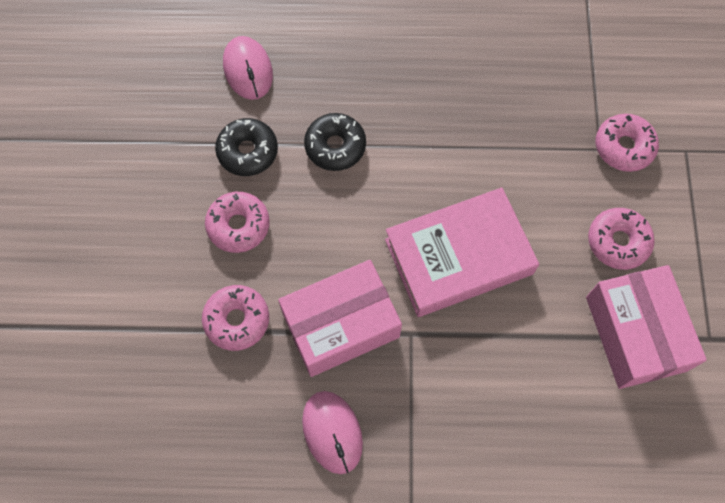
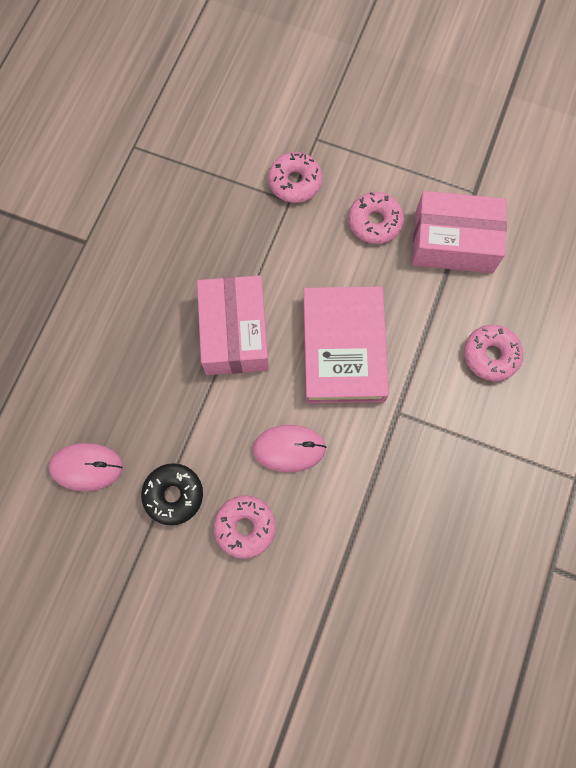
camera: 70 degrees left, 5 degrees up
pink donut [202,285,269,351] -> pink donut moved to [464,325,523,381]
pink box [278,260,402,377] -> pink box moved to [197,275,269,375]
pink mouse [302,391,363,474] -> pink mouse moved to [252,425,326,473]
black donut [304,113,366,171] -> none

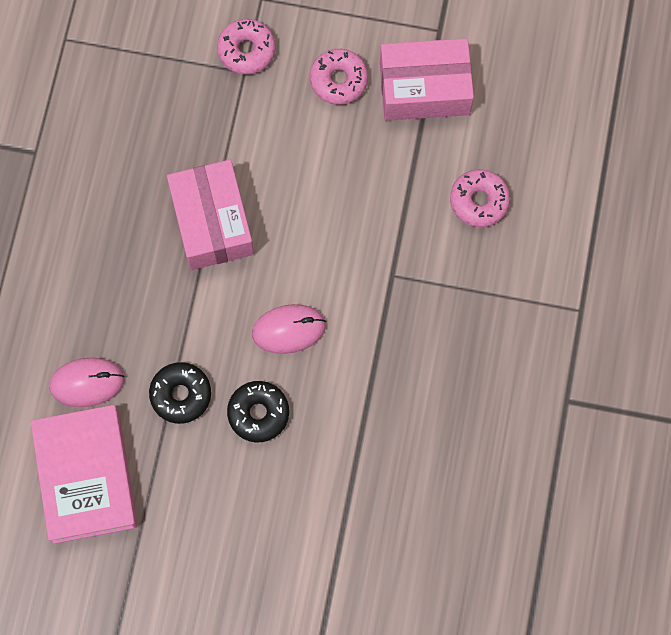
camera: 10 degrees left, 0 degrees up
pink donut [214,495,276,559] -> black donut [227,381,289,442]
pink book [303,287,389,404] -> pink book moved to [31,405,138,544]

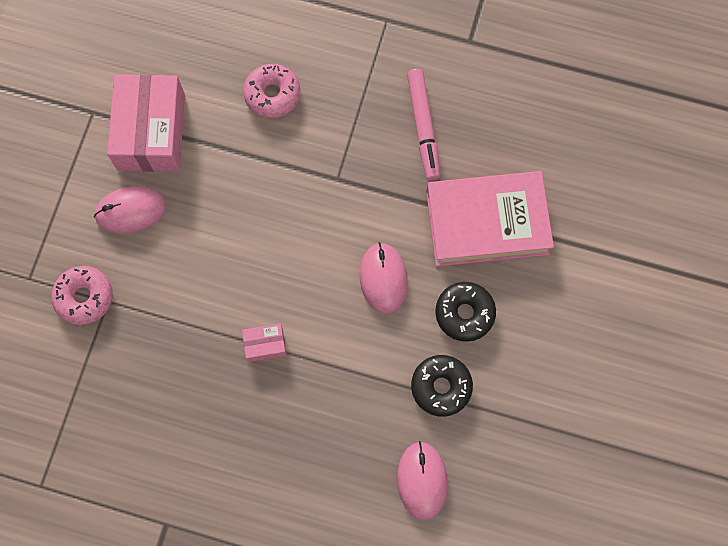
camera: 85 degrees left, 0 degrees up
pink book [31,405,138,544] -> pink book moved to [426,171,554,267]
pink box [167,160,254,270] -> pink box [242,324,287,362], size x0.44
pink donut [310,49,368,105] -> pink mouse [94,186,166,233]
none -> pink marker [407,69,440,181]

